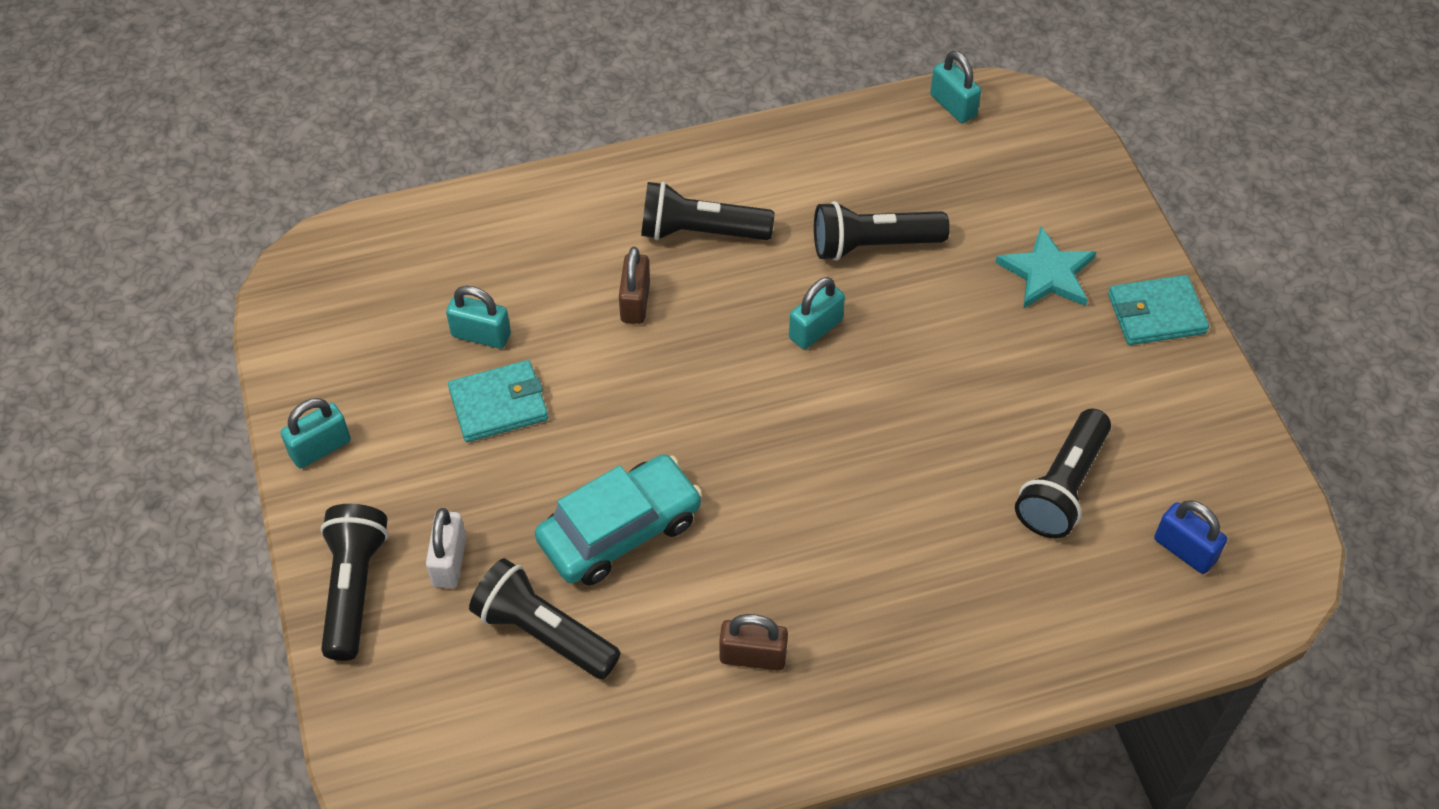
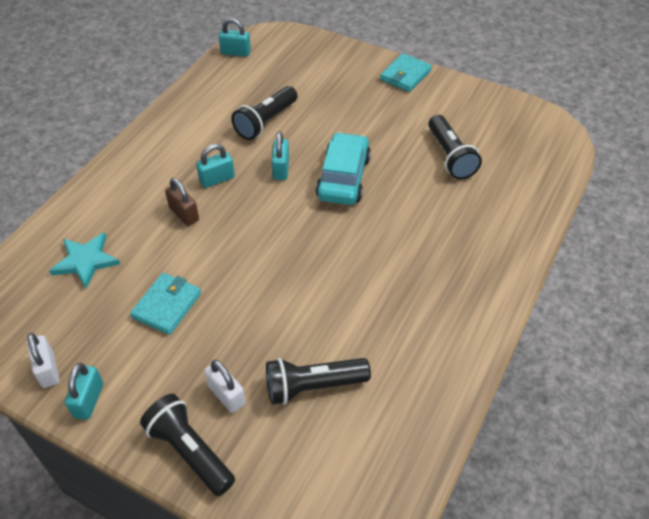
camera: 45 degrees left, 5 degrees down
turquoise padlock [446,286,511,349] -> turquoise padlock moved to [196,144,235,188]
turquoise car [535,454,703,585] -> turquoise car moved to [316,132,371,205]
black flashlight [641,181,774,240] -> none
brown padlock [719,614,788,671] -> none
turquoise star [995,226,1096,309] -> turquoise star moved to [49,232,120,289]
blue padlock [1154,500,1227,574] -> none
none -> white padlock [27,333,60,388]

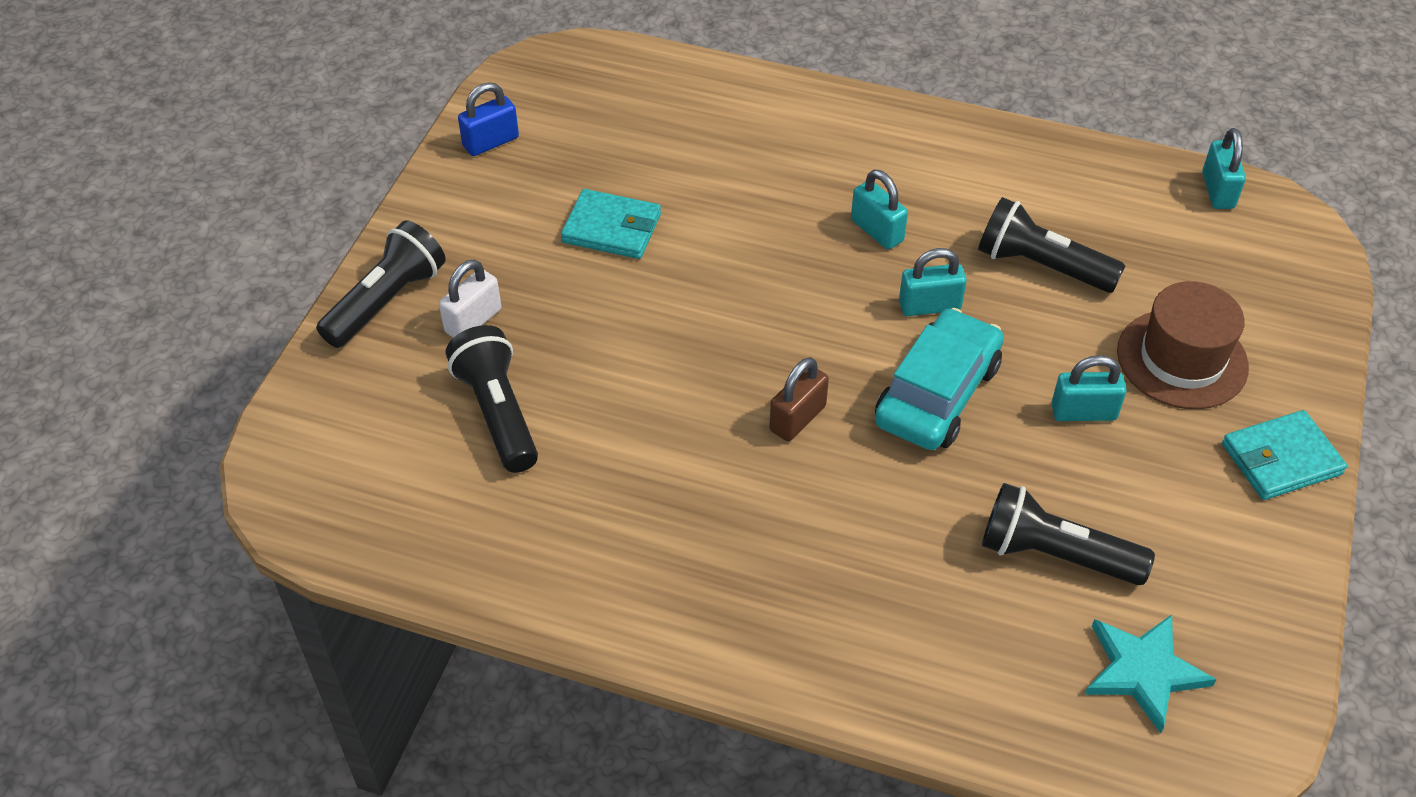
camera: 80 degrees right, 0 degrees up
white padlock [27,333,60,388] -> blue padlock [458,82,519,156]
turquoise star [49,232,120,289] -> turquoise star moved to [1084,615,1216,733]
turquoise padlock [65,363,103,420] -> turquoise padlock moved to [1051,355,1127,421]
brown padlock [165,178,199,226] -> brown padlock moved to [769,357,829,441]
turquoise car [316,132,371,205] -> turquoise car turned 60 degrees counterclockwise [875,308,1004,450]
turquoise wallet [380,53,432,92] -> turquoise wallet turned 45 degrees counterclockwise [1222,410,1347,500]
black flashlight [428,115,482,180] -> black flashlight turned 45 degrees clockwise [982,483,1155,585]
none -> brown hat [1117,281,1249,409]

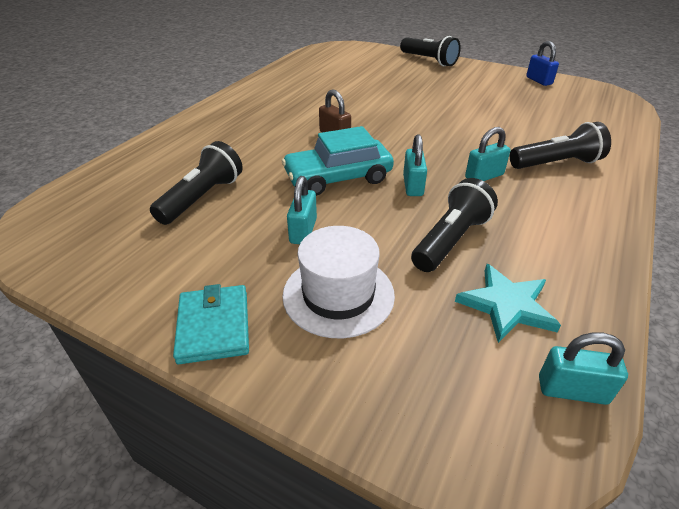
camera: 100 degrees right, 10 degrees down
white padlock [439,259,501,338] -> none
black flashlight [446,325,538,473] -> black flashlight moved to [510,122,611,169]
turquoise wallet [561,189,661,259] -> none
turquoise car [875,308,1004,450] -> turquoise car turned 120 degrees clockwise [282,126,394,196]
turquoise star [1084,615,1216,733] -> turquoise star moved to [455,264,561,343]
brown hat [1117,281,1249,409] -> white hat [282,226,395,338]

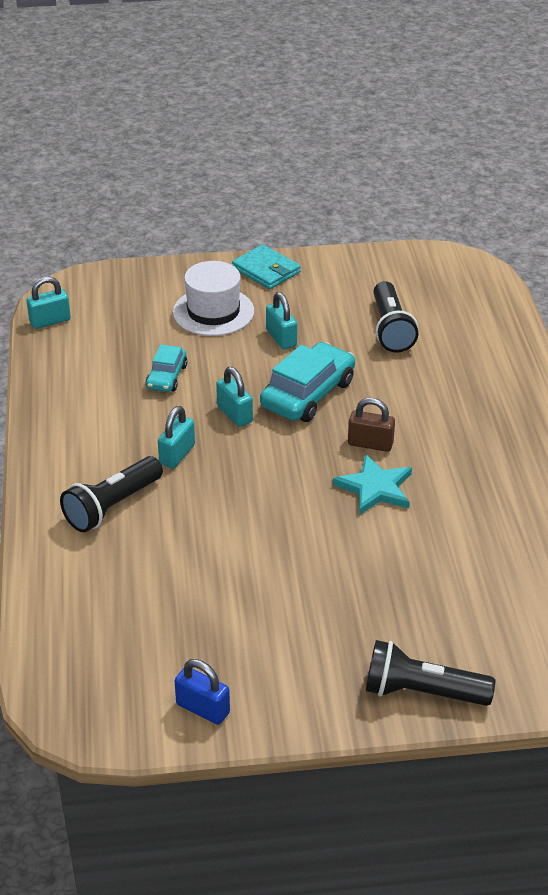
camera: 145 degrees right, 0 degrees up
black flashlight [411,178,498,272] -> turquoise car [145,345,188,392]
turquoise star [455,264,561,343] -> turquoise star moved to [333,454,412,515]

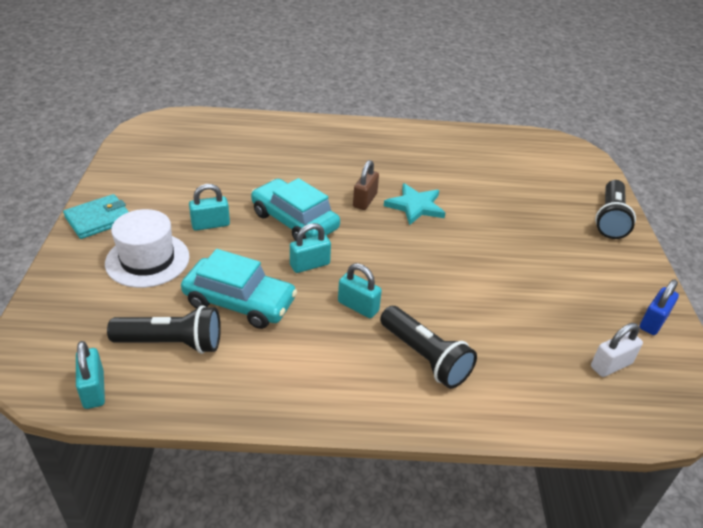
camera: 85 degrees left, 0 degrees up
turquoise car [145,345,188,392] -> turquoise car [181,249,298,329], size x1.75
black flashlight [373,281,418,353] -> black flashlight moved to [107,305,221,354]
none -> white padlock [591,323,643,377]

